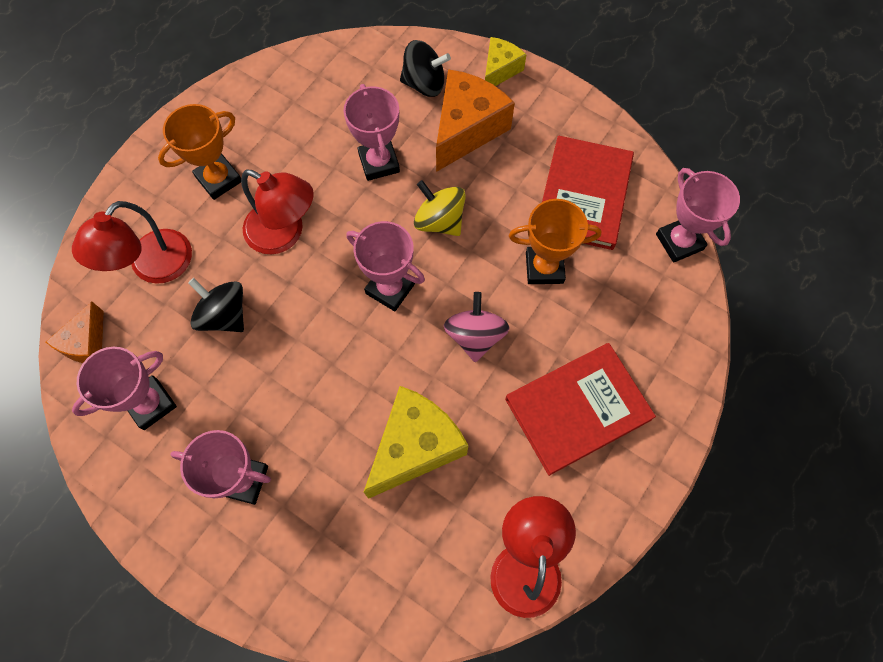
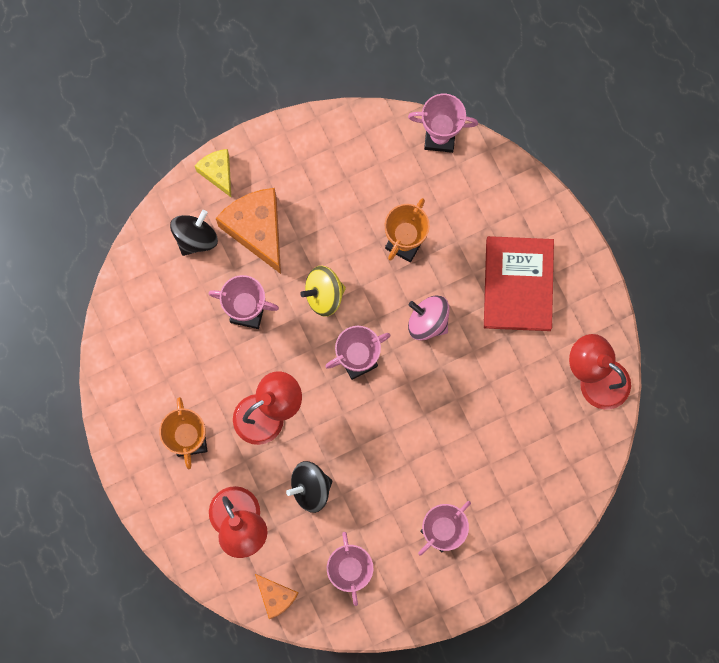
camera: 60 degrees left, 10 degrees up
yellow cheese [364,386,469,499] -> none
red book [542,136,634,250] -> none

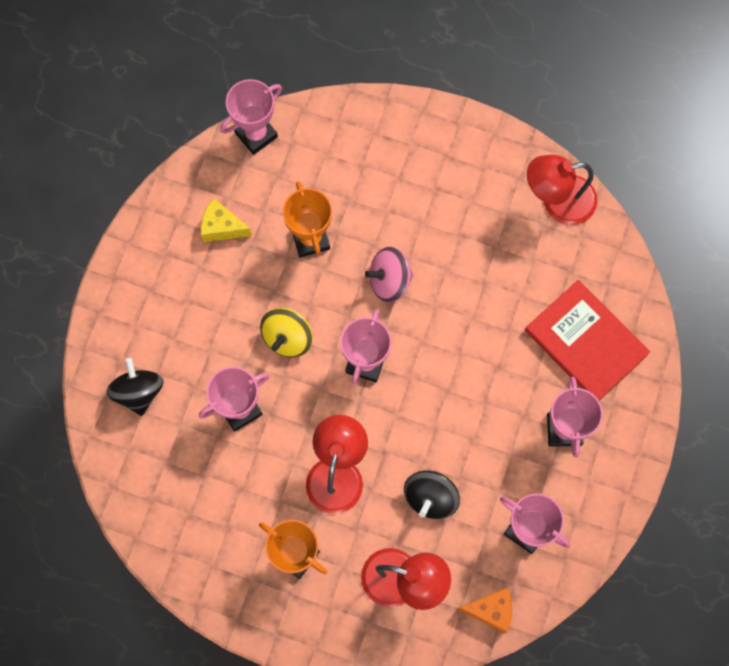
camera: 45 degrees left, 5 degrees down
yellow cheese [195,149,231,197] -> yellow cheese moved to [201,198,252,242]
orange cheese [215,188,281,274] -> none
red book [484,236,554,331] -> red book moved to [525,280,650,400]

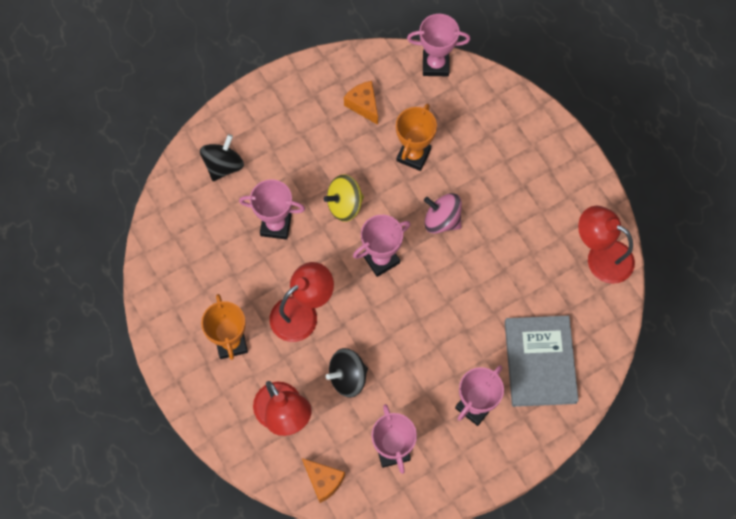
camera: 40 degrees right, 5 degrees down
yellow cheese [201,198,252,242] -> orange cheese [344,81,378,125]
red book [525,280,650,400] -> grey book [505,316,579,407]

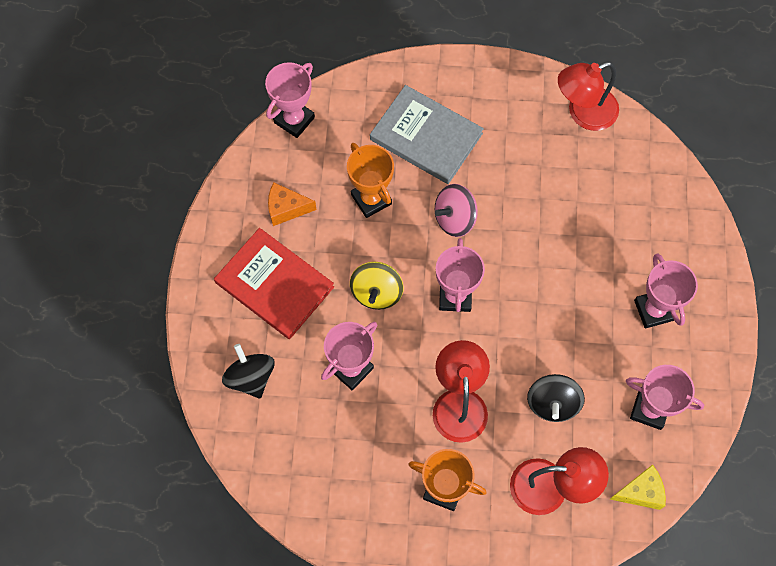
camera: 55 degrees left, 0 degrees up
orange cheese [302,458,345,503] -> yellow cheese [610,464,666,510]
grey book [505,316,579,407] -> grey book moved to [370,85,484,184]
none -> red book [214,228,334,339]

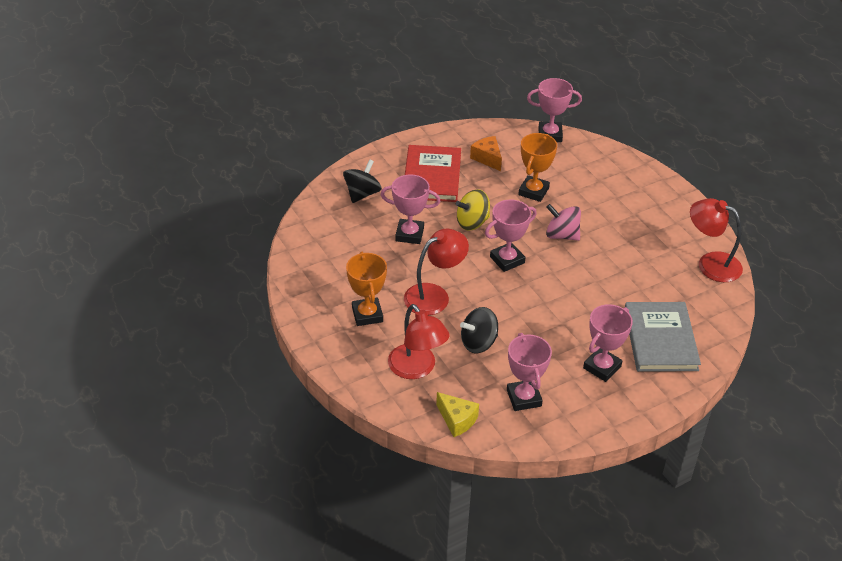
camera: 55 degrees right, 25 degrees down
grey book [370,85,484,184] -> grey book moved to [625,302,701,372]

